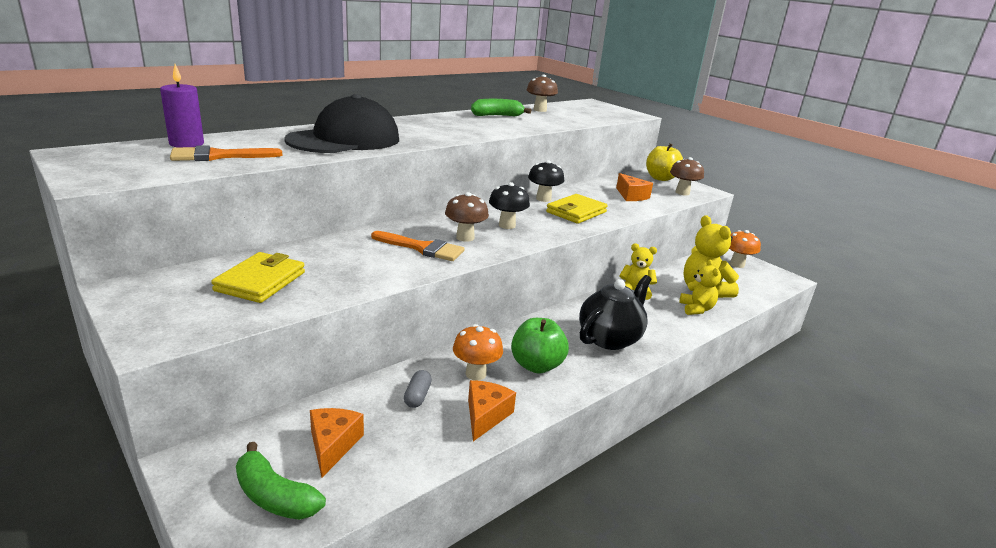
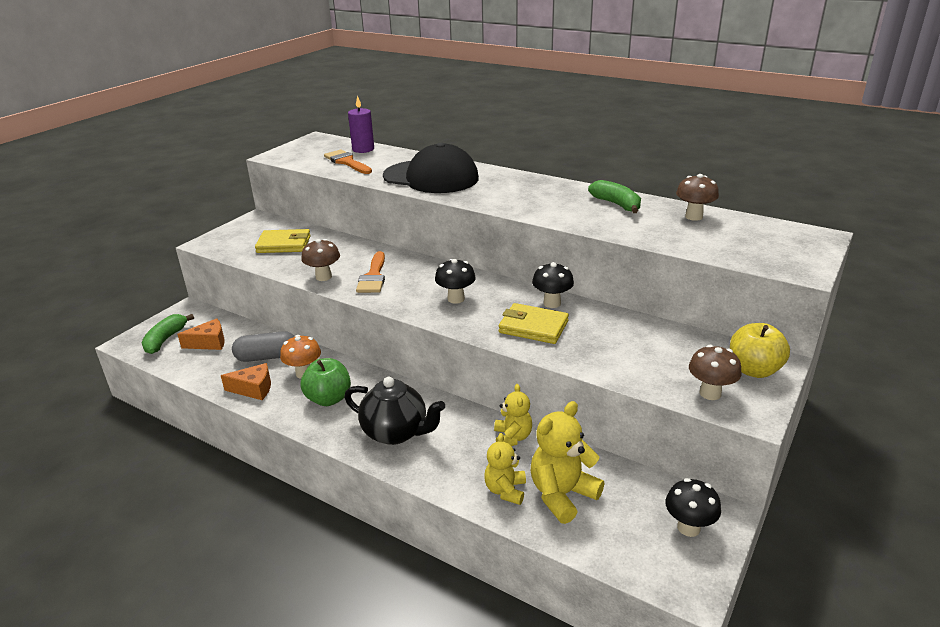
camera: 75 degrees right, 5 degrees up
grey capsule [404,370,432,408] -> grey capsule [232,331,295,362], size x1.81
brown mushroom [445,192,489,242] -> brown mushroom moved to [301,239,340,281]
orange cheese [616,173,653,201] -> none
yellow teddy bear [679,259,721,315] -> yellow teddy bear turned 120 degrees clockwise [484,433,526,505]
orange mushroom [729,230,761,268] -> black mushroom [665,478,721,537]

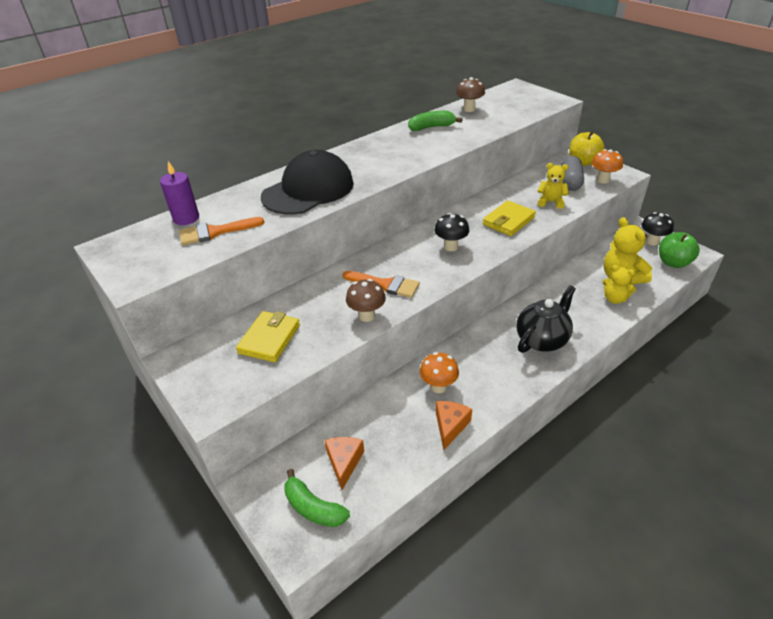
camera: 70 degrees left, 10 degrees up
grey capsule [232,331,295,362] -> grey capsule moved to [561,156,584,191]
green apple [301,358,351,406] -> green apple moved to [659,232,700,268]
yellow teddy bear [494,384,532,446] -> yellow teddy bear moved to [538,163,569,209]
black mushroom [532,262,574,308] -> none
brown mushroom [689,345,742,400] -> orange mushroom [592,149,623,184]

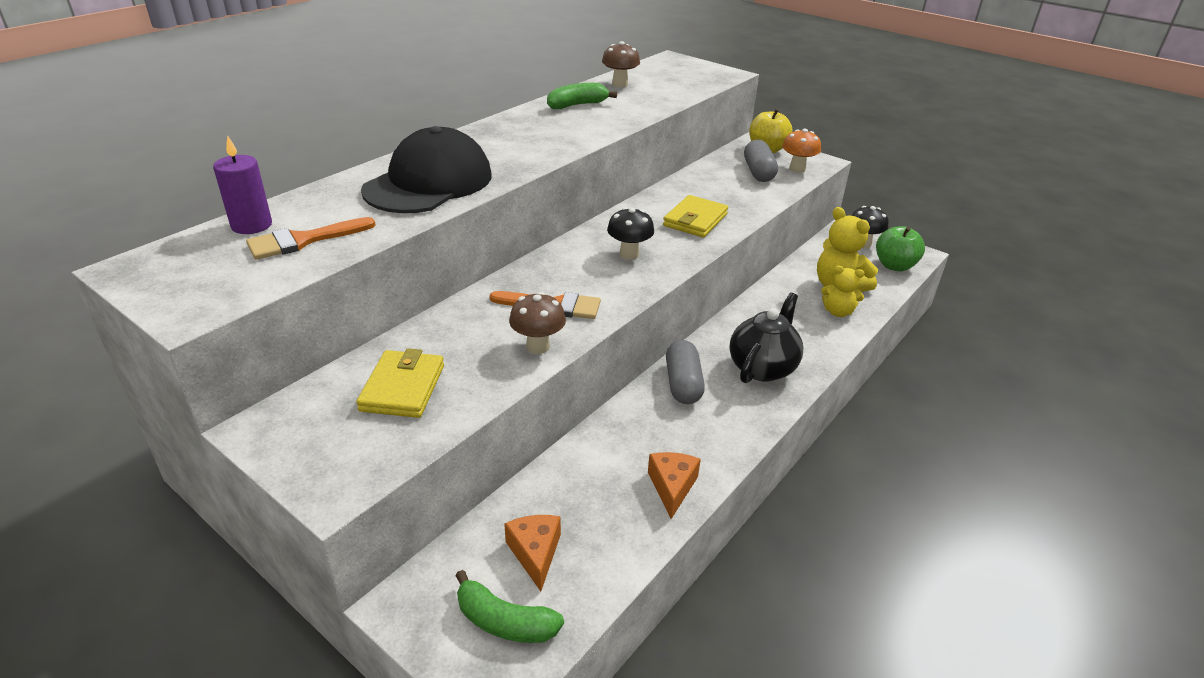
camera: 15 degrees left, 5 degrees down
orange mushroom [420,352,459,393] -> none
yellow teddy bear [538,163,569,209] -> none
none -> grey capsule [666,340,705,404]

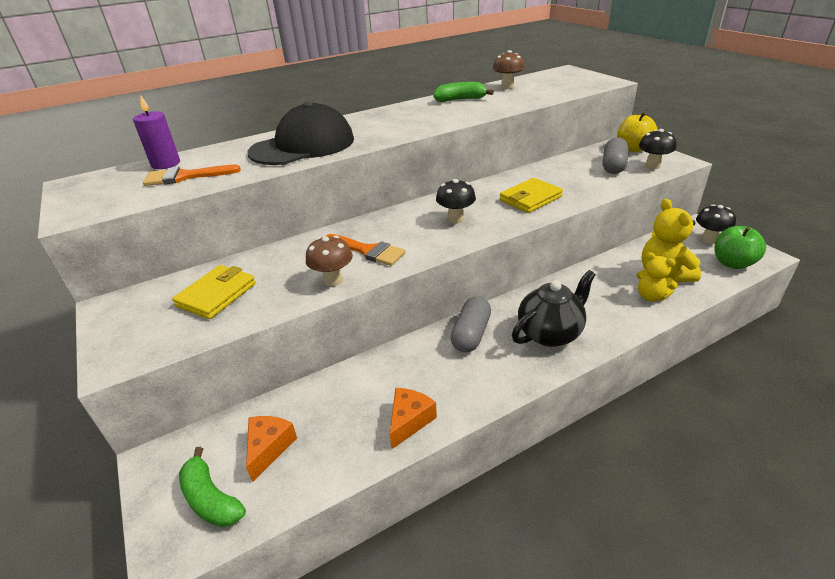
camera: 25 degrees right, 0 degrees up
orange mushroom [782,129,821,173] -> black mushroom [639,129,677,169]

